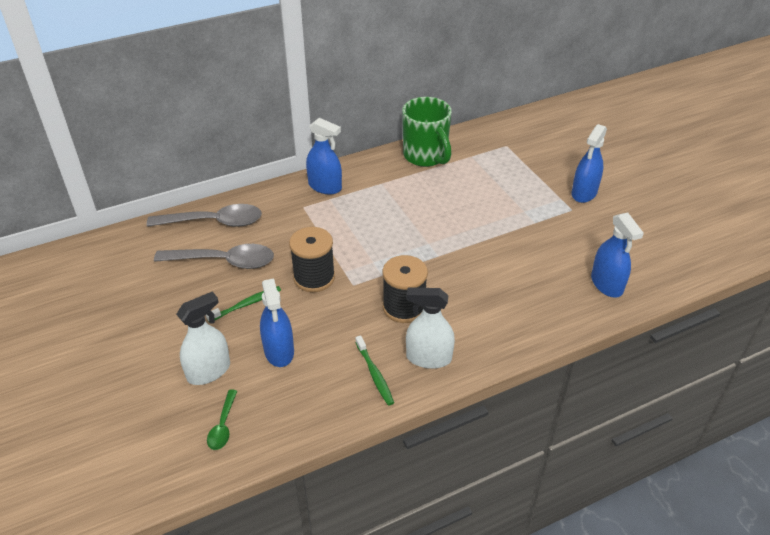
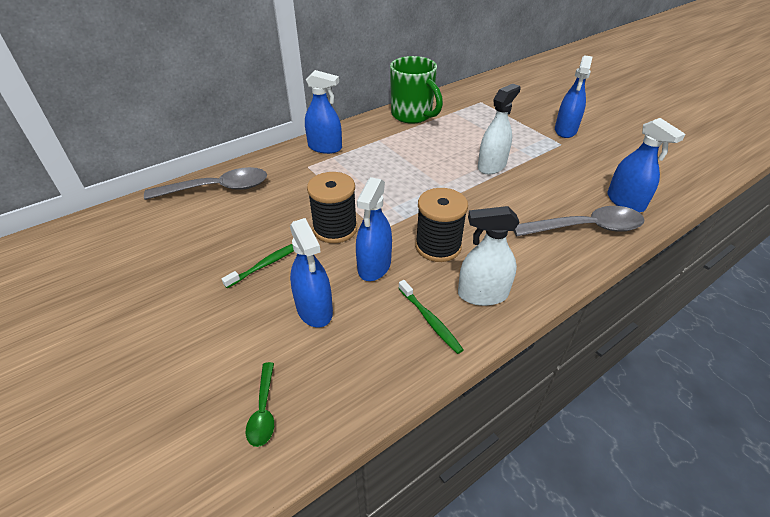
camera: 10 degrees left, 0 degrees up
grey spoon [154,244,274,269] -> grey spoon moved to [514,206,644,236]
white spray bottle [176,292,230,385] -> white spray bottle moved to [478,84,521,174]
none -> blue spray bottle [356,177,392,281]

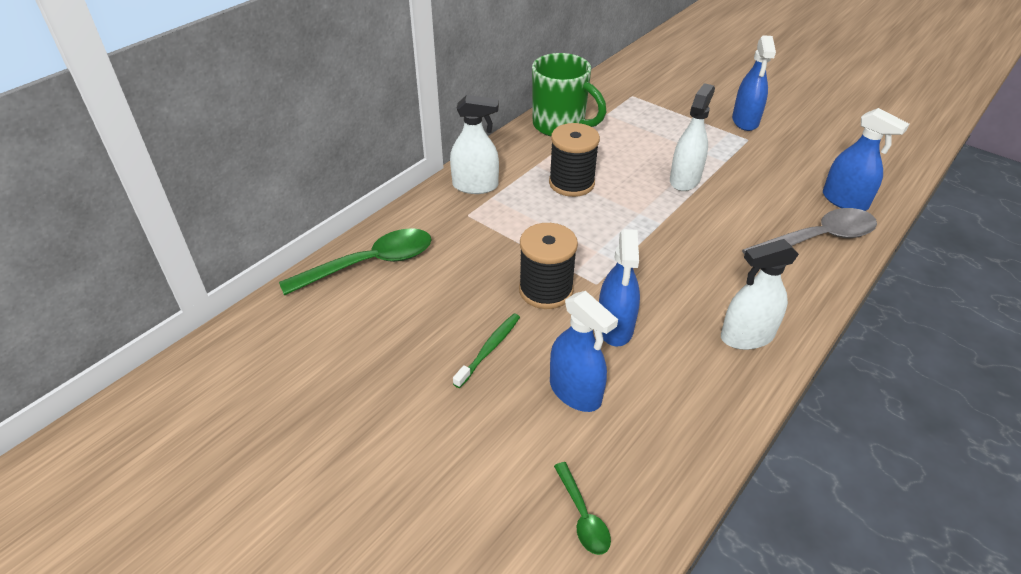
camera: 15 degrees left, 0 degrees up
grey spoon [144,167,267,200] -> green spoon [279,228,432,295]
blue spray bottle [305,70,342,154] -> white spray bottle [450,95,499,194]
green toothbrush [398,280,464,354] -> none
black spool [415,188,468,262] -> black spool moved to [549,123,600,197]

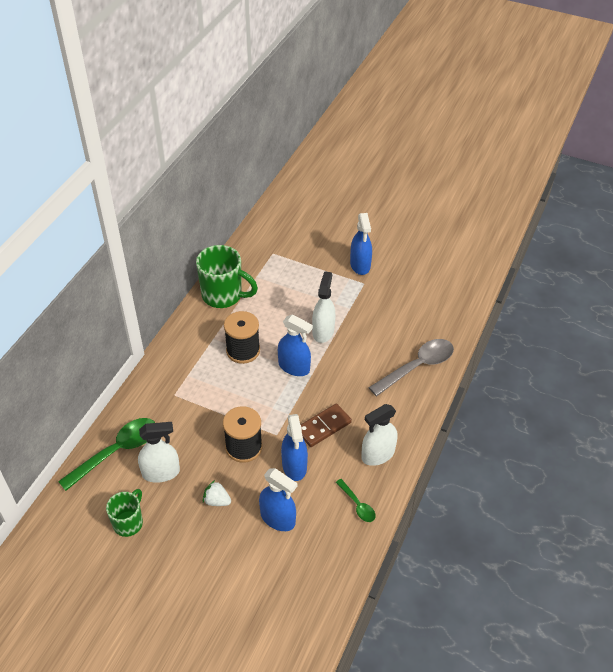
camera: 15 degrees left, 5 degrees up
white spray bottle [450,95,499,194] -> white spray bottle moved to [138,422,180,483]
green toothbrush [453,313,520,388] -> white strawberry [203,480,231,506]
green spoon [554,462,611,555] -> green spoon moved to [336,479,376,522]
blue spray bottle [823,108,909,211] -> blue spray bottle moved to [278,314,313,376]
none -> green mug [106,489,143,537]
none -> brown domino [301,403,352,447]

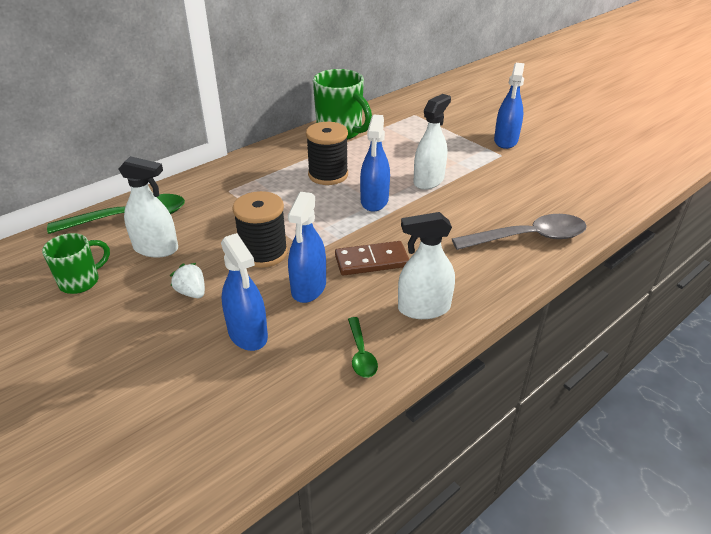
camera: 25 degrees right, 10 degrees down
blue spray bottle [278,314,313,376] -> blue spray bottle turned 45 degrees clockwise [360,114,390,212]

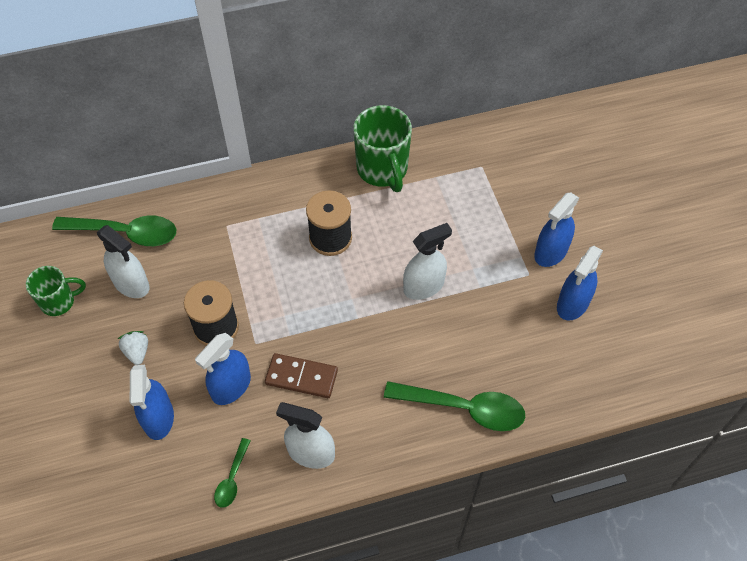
camera: 25 degrees right, 20 degrees up
blue spray bottle [360,114,390,212] -> blue spray bottle moved to [557,246,603,321]
grey spoon [452,214,587,250] -> green spoon [384,381,525,431]

